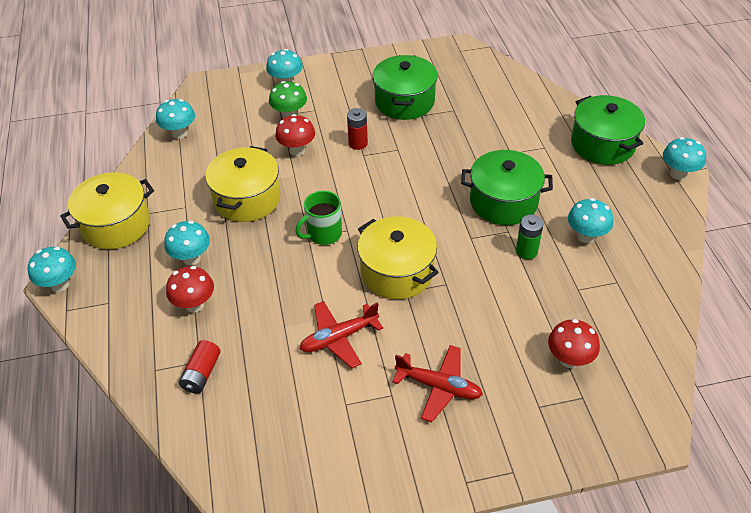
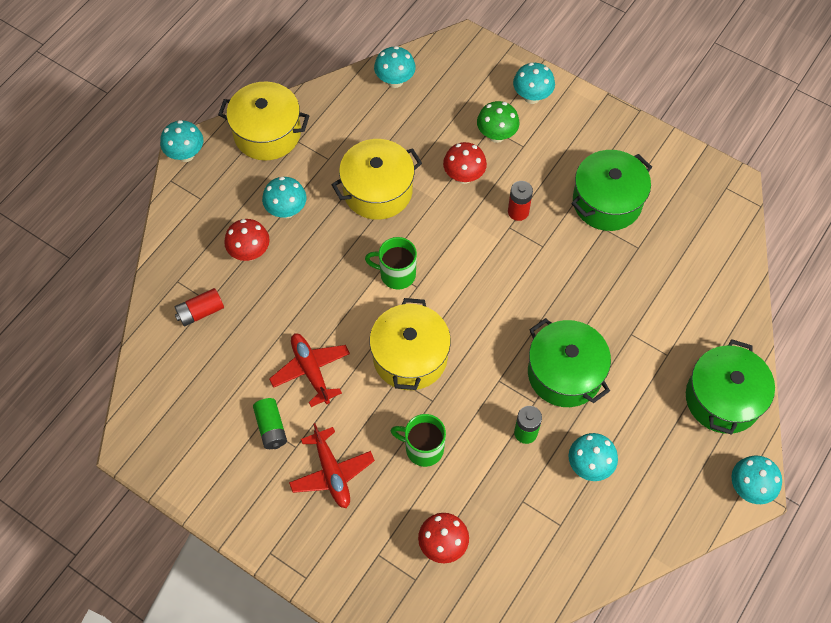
camera: 45 degrees right, 15 degrees up
red plane [300,301,383,368] -> red plane turned 45 degrees clockwise [269,333,350,407]
none -> green battery [253,398,287,449]
none -> green mug [391,414,446,467]

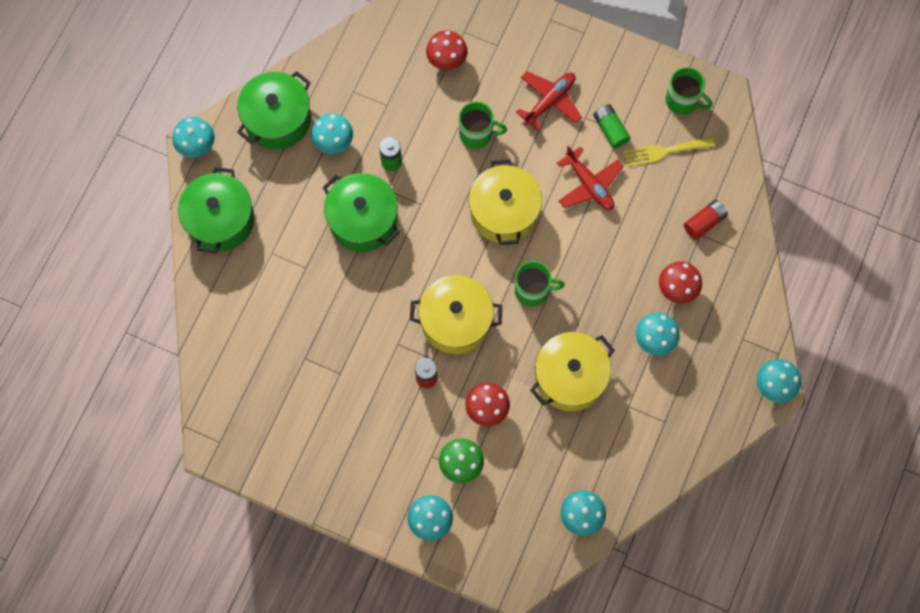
camera: 170 degrees right, 10 degrees up
yellow pot [218,82,309,161] -> yellow pot moved to [410,275,502,354]
red plane [289,423,375,508] -> red plane turned 75 degrees clockwise [516,71,582,131]
green pot [571,150,652,231] -> green pot moved to [237,71,311,149]
none -> yellow fork [624,137,715,167]
none -> green mug [666,67,712,115]

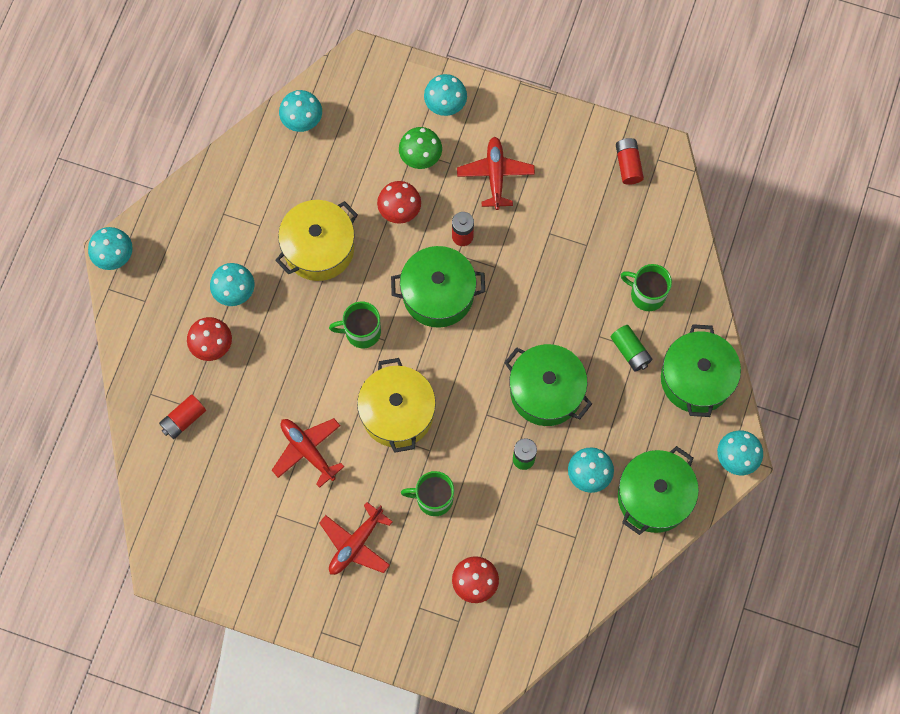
camera: 175 degrees right, 0 degrees up
yellow pot [410,275,502,354] -> green pot [391,246,485,328]
green battery [593,104,631,149] -> green battery moved to [610,325,652,372]
yellow fork [624,137,715,167] -> none
green mug [666,67,712,115] -> green mug moved to [621,264,672,311]
none -> red plane [457,137,535,210]
none -> red battery [616,138,644,185]

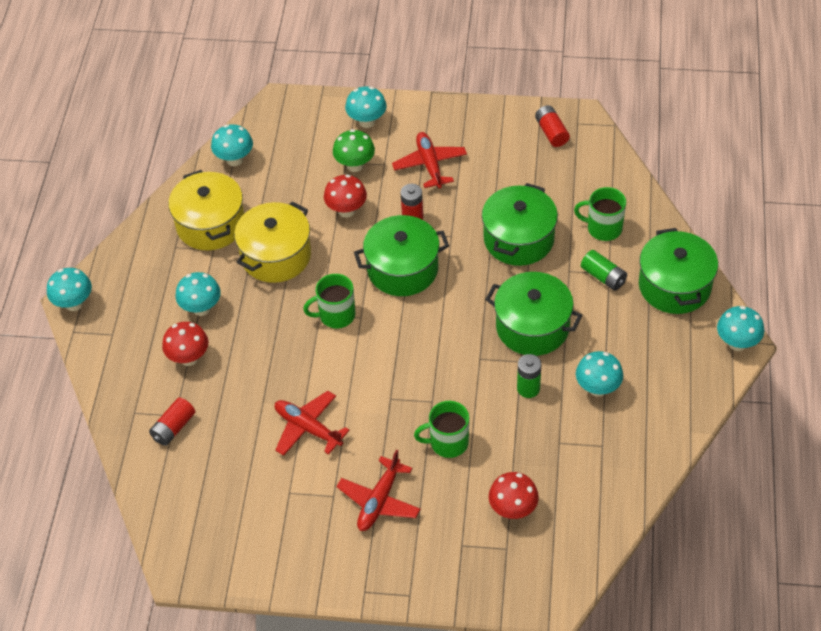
camera: 10 degrees left, 20 degrees down
yellow pot [357,358,436,453] -> yellow pot moved to [168,170,244,250]
green pot [618,446,699,535] -> green pot moved to [482,183,558,266]

